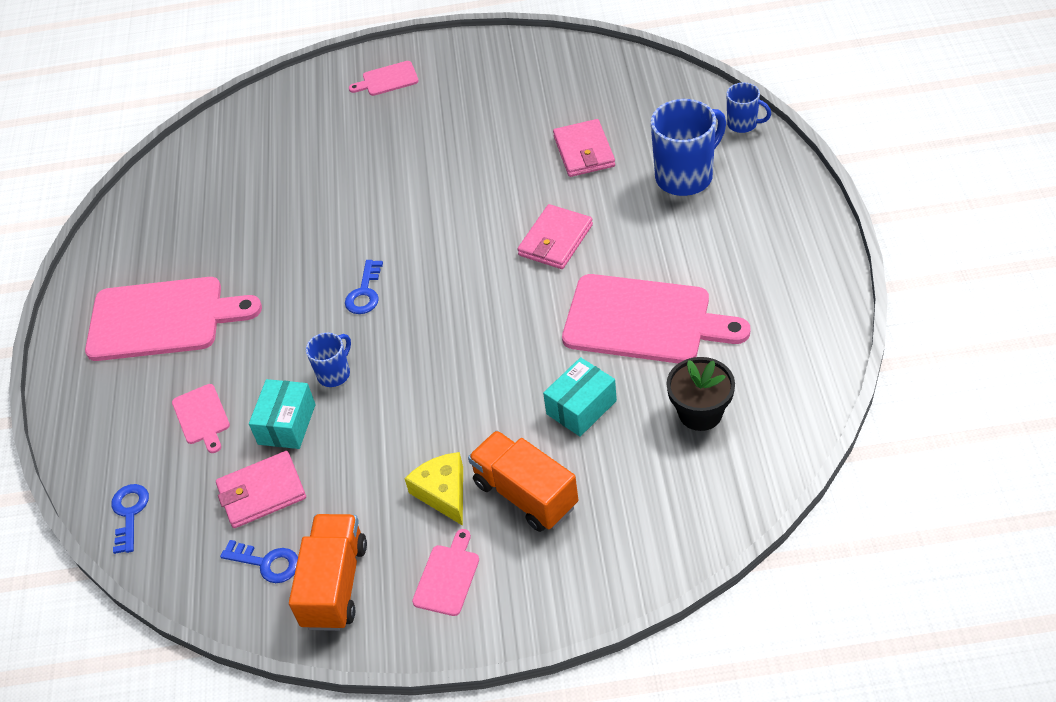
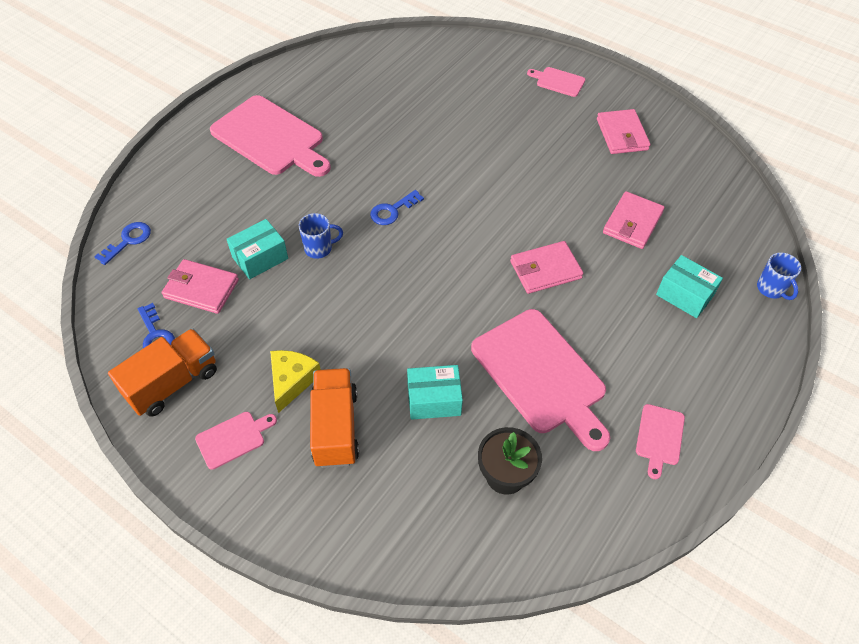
camera: 35 degrees right, 5 degrees up
pink cutting board [172,384,230,453] -> pink cutting board moved to [636,404,685,479]
blue mug [651,99,726,196] -> turquoise box [656,255,723,318]
none -> pink wallet [597,109,650,154]

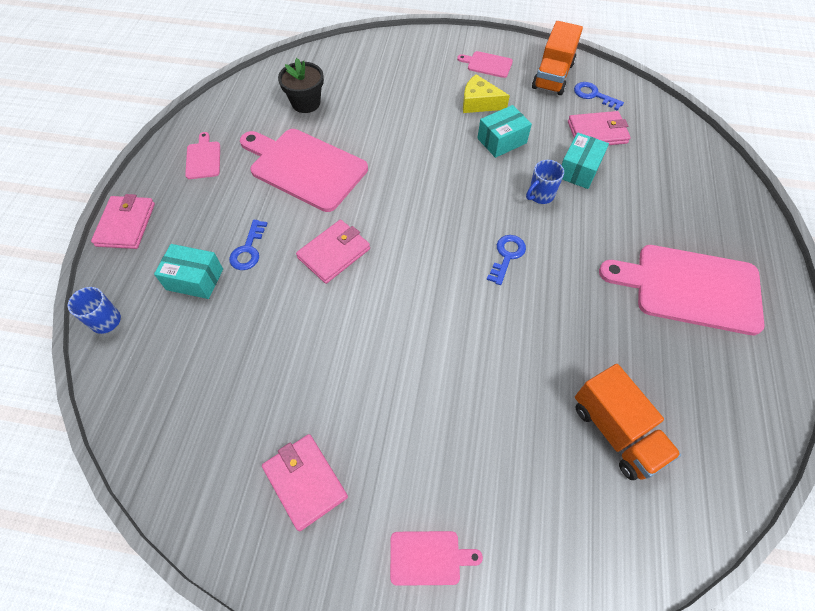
camera: 155 degrees right, 5 degrees up
blue key [94,222,151,265] -> blue key moved to [229,220,268,270]
pink cutting board [195,412,277,470] -> pink cutting board turned 75 degrees clockwise [457,51,513,78]
yellow cheese [270,350,321,413] -> yellow cheese turned 120 degrees clockwise [463,74,510,113]
orange truck [310,368,359,468] -> orange truck moved to [575,364,681,480]
turquoise box [407,365,463,420] -> turquoise box moved to [477,105,532,158]
pink wallet [603,191,665,249] -> pink wallet moved to [91,194,155,249]

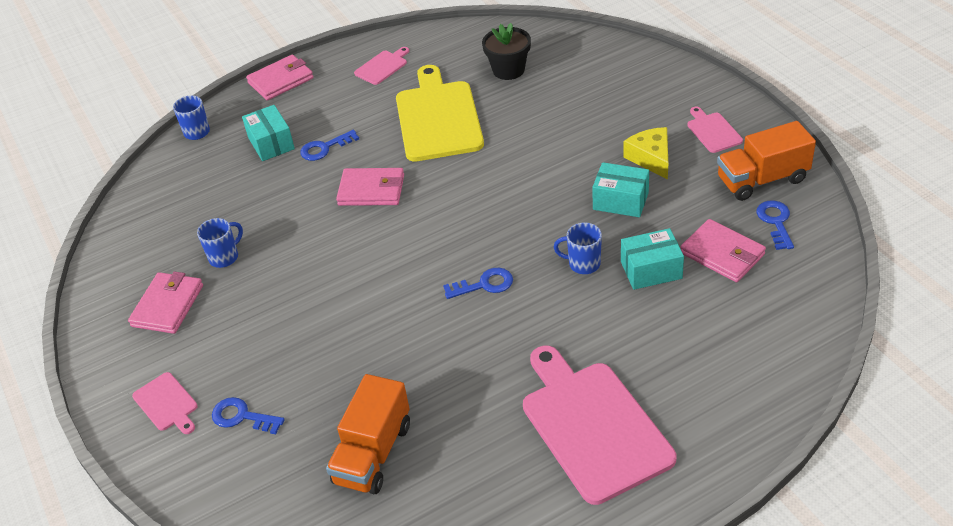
camera: 55 degrees right, 15 degrees down
pink cutting board [240,129,368,212] -> yellow cutting board [396,65,484,162]
none -> blue mug [197,218,243,268]
none -> blue key [212,397,285,434]

